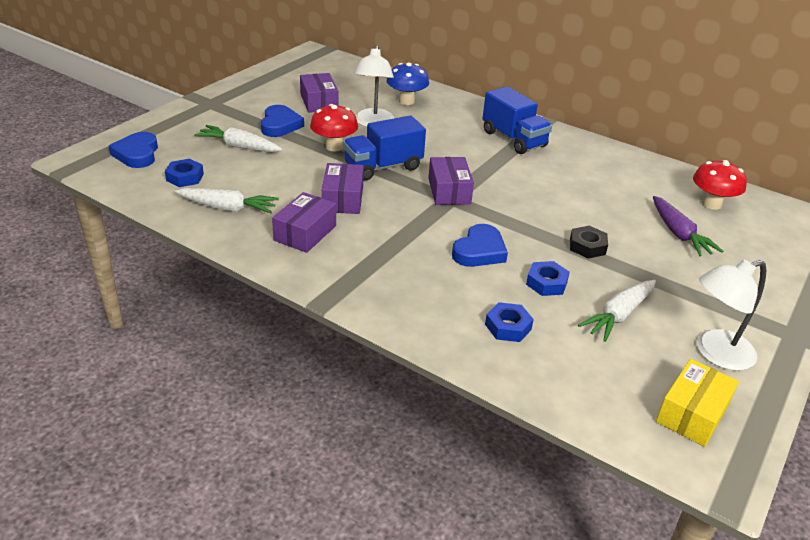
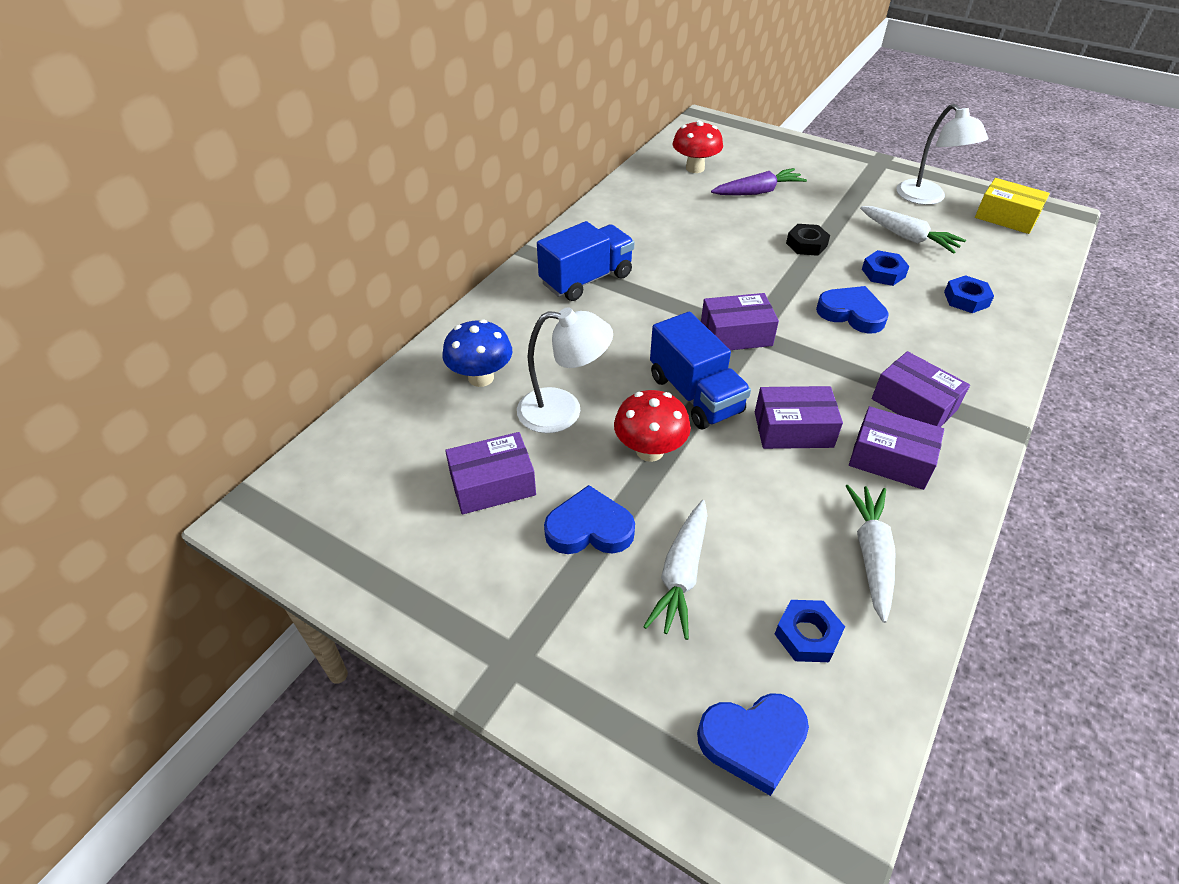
camera: 90 degrees left, 10 degrees up
none -> purple box [872,351,970,427]

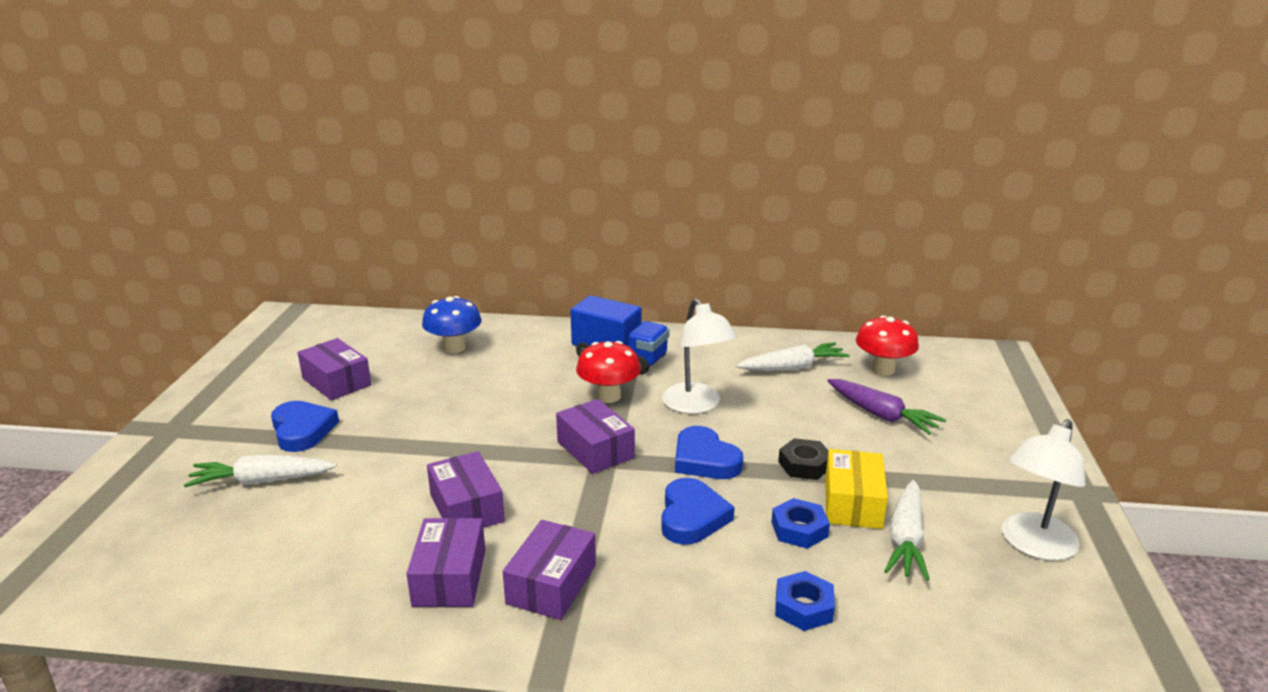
camera: 65 degrees right, 20 degrees down
white lamp [517,307,613,433] -> white lamp moved to [662,298,737,414]
red mushroom [614,390,691,462] -> red mushroom moved to [576,341,641,403]
blue truck [650,312,751,429] -> none
blue heart [697,693,809,796] -> blue heart moved to [675,426,743,479]
blue nut [775,600,845,662] -> none
white carrot [846,485,895,623] -> white carrot moved to [736,342,850,371]
yellow box [975,178,1050,234] -> yellow box moved to [825,449,888,529]

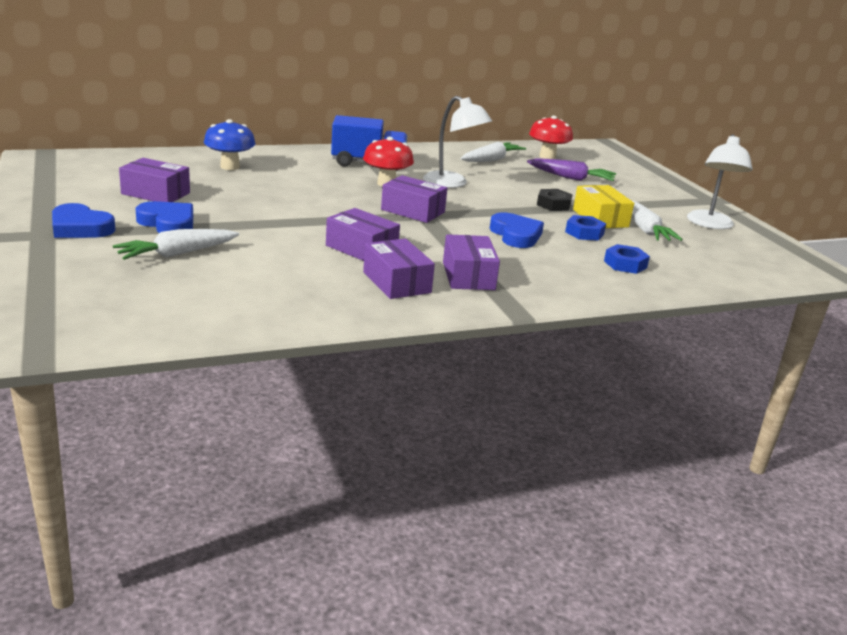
camera: 30 degrees left, 0 degrees up
blue heart [675,426,743,479] -> blue heart moved to [52,203,116,238]

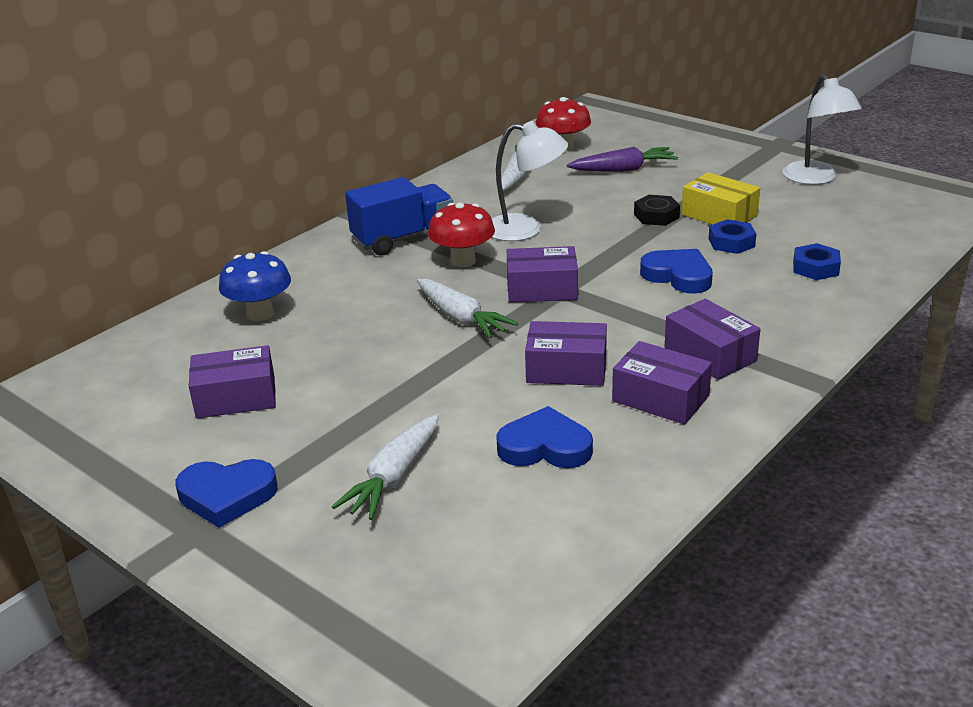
camera: 25 degrees left, 5 degrees up
blue heart [135,201,193,233] -> blue heart moved to [496,406,593,468]
white carrot [632,201,683,241] -> white carrot moved to [417,279,518,338]

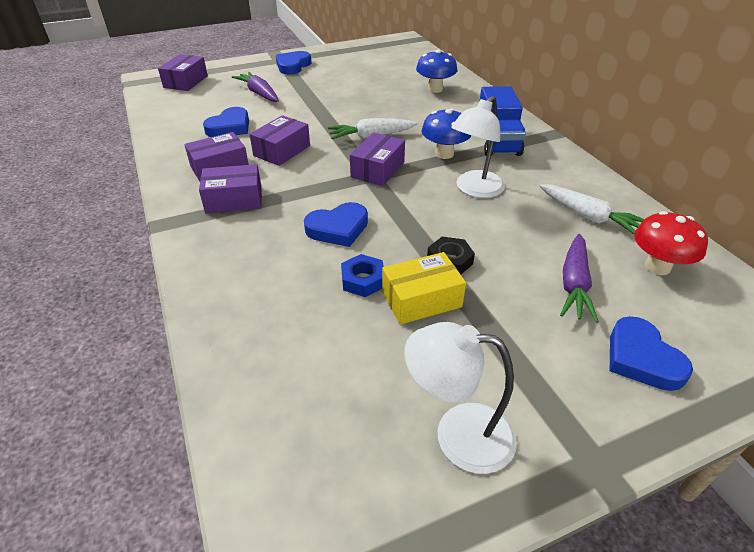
camera: 115 degrees right, 10 degrees up
purple box [189,345,276,419] -> purple box moved to [158,54,208,91]
white carrot [332,414,439,520] -> purple carrot [232,72,279,102]
red mushroom [428,202,495,267] -> blue mushroom [422,108,472,159]
blue nut [793,243,841,280] -> none
none -> blue heart [610,316,693,391]

